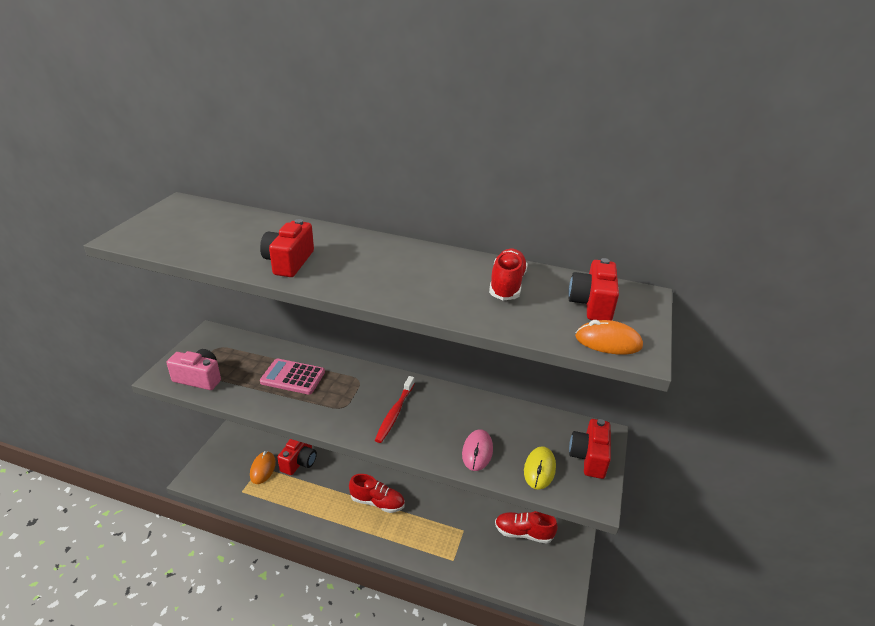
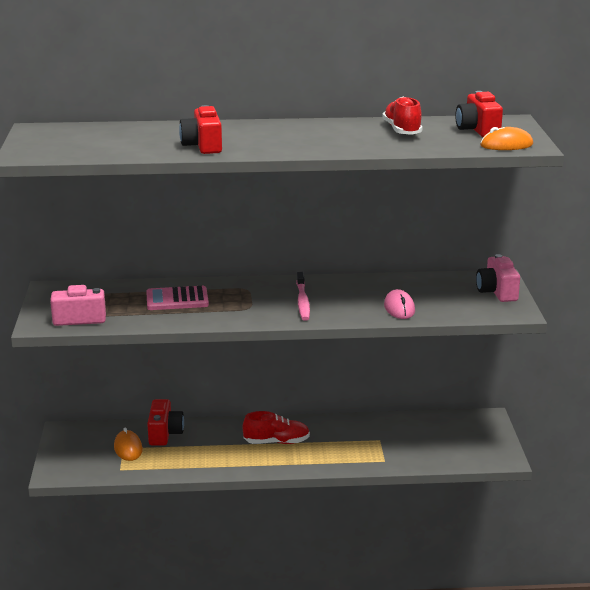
camera: 20 degrees left, 10 degrees down
red toothbrush [375,376,415,443] -> pink toothbrush [296,272,310,321]
red shoe [495,511,558,544] -> none
yellow mouse [524,446,556,490] -> none
red camera [569,419,611,479] -> pink camera [476,254,520,302]

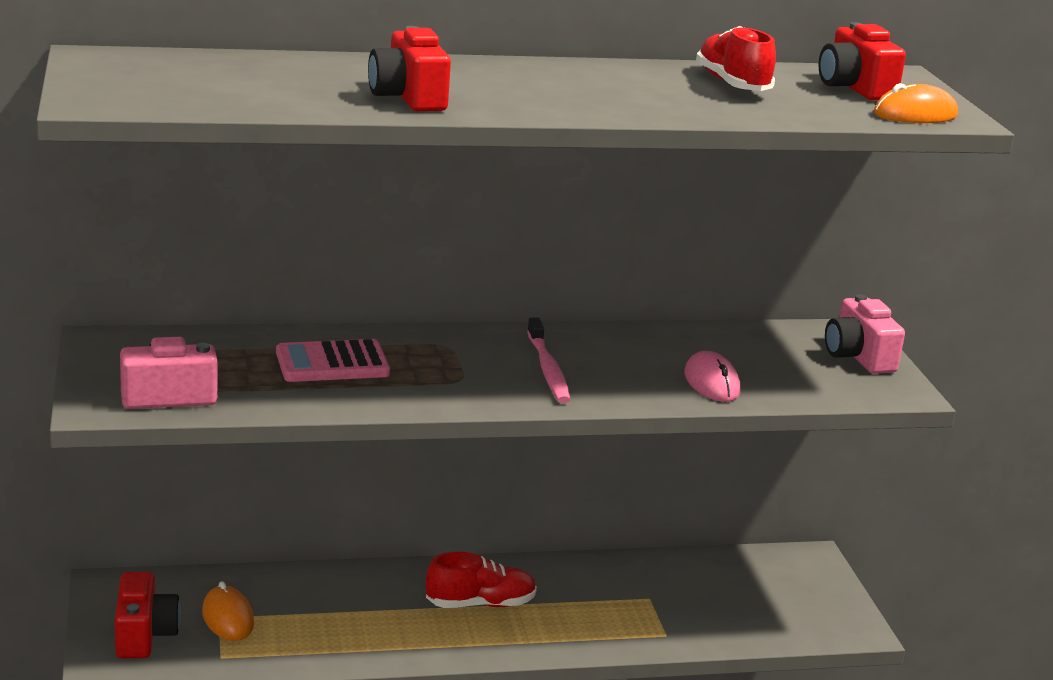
camera: 10 degrees left, 0 degrees up
red camera [147,399,184,445] -> red camera moved to [115,572,181,658]

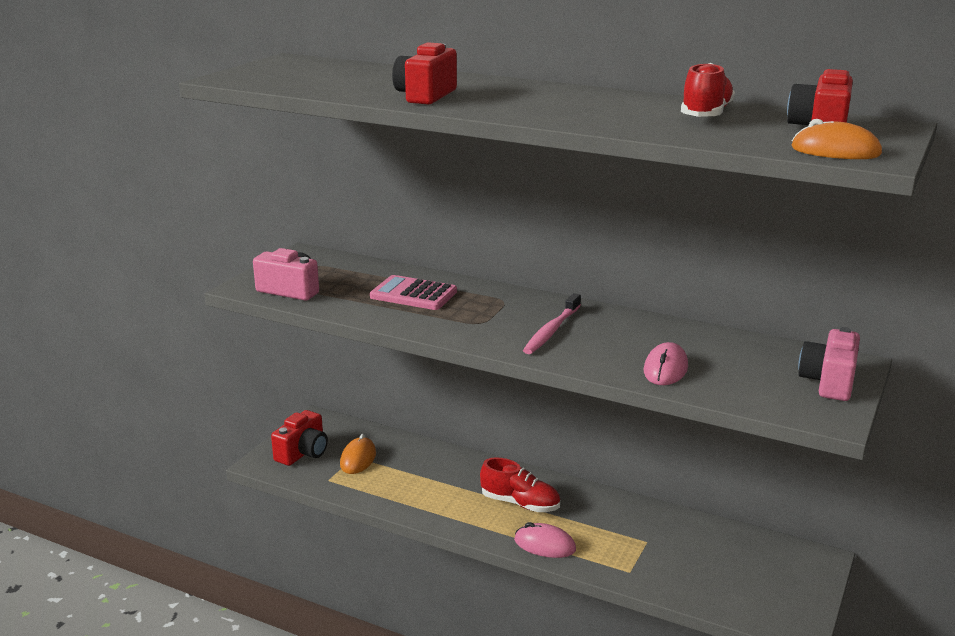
camera: 40 degrees right, 0 degrees up
none -> pink mouse [514,522,576,558]

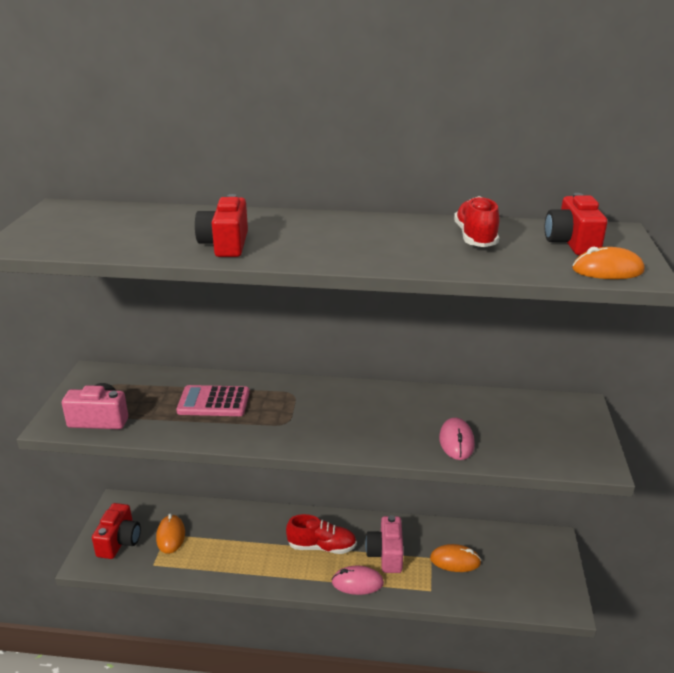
camera: 20 degrees left, 5 degrees up
pink toothbrush [523,293,581,354] -> none
pink camera [798,327,860,401] -> pink camera moved to [365,515,404,573]
none -> orange mouse [430,544,481,572]

